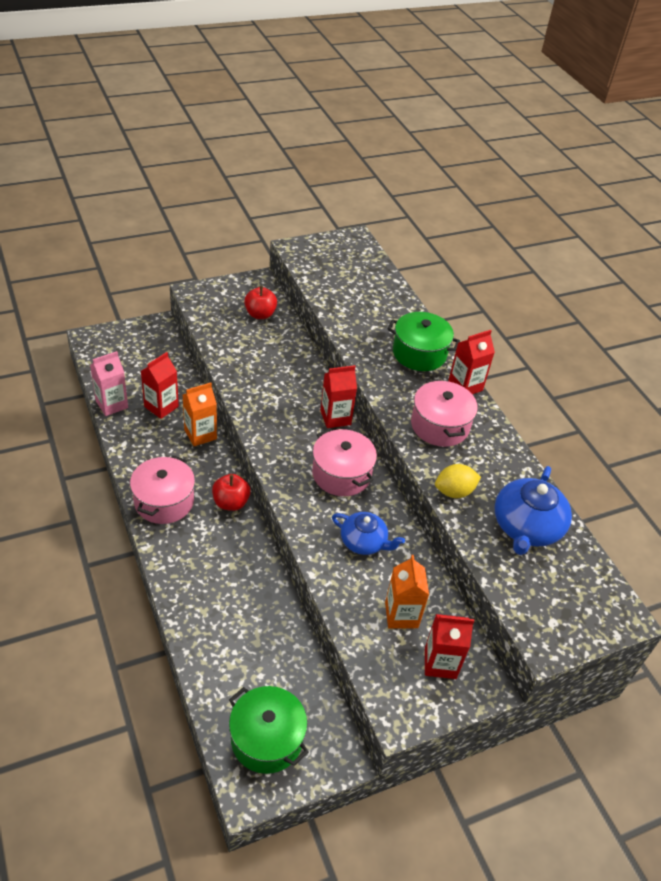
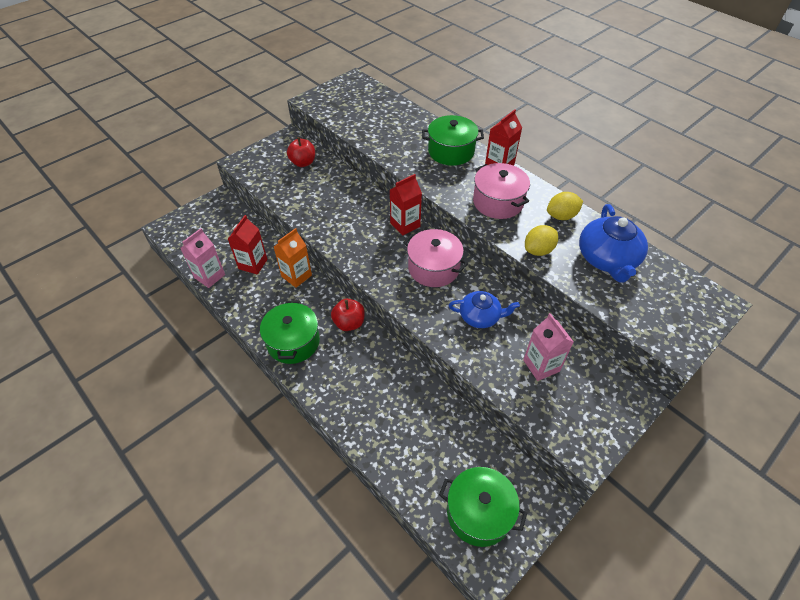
camera: 15 degrees left, 5 degrees up
pink pot [130,455,195,524] -> green pot [260,301,320,364]
orange carton [385,555,429,629] -> pink carton [523,313,574,381]
red carton [425,614,474,679] -> none
none -> yellow lemon [547,192,583,220]

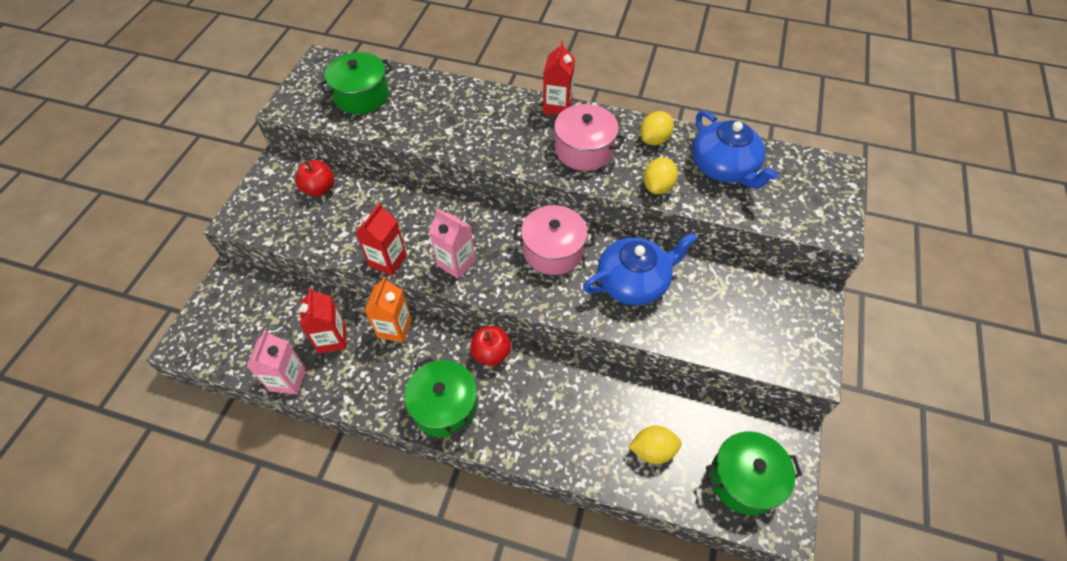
camera: 30 degrees left, 5 degrees up
red carton [390,174,422,235] -> red carton moved to [356,203,407,276]
green pot [422,115,484,166] -> green pot moved to [319,52,393,114]
blue teapot [449,291,520,328] -> blue teapot [583,233,697,306], size x1.55
pink carton [523,313,574,381] -> pink carton moved to [429,209,476,279]
none -> yellow lemon [629,426,682,464]

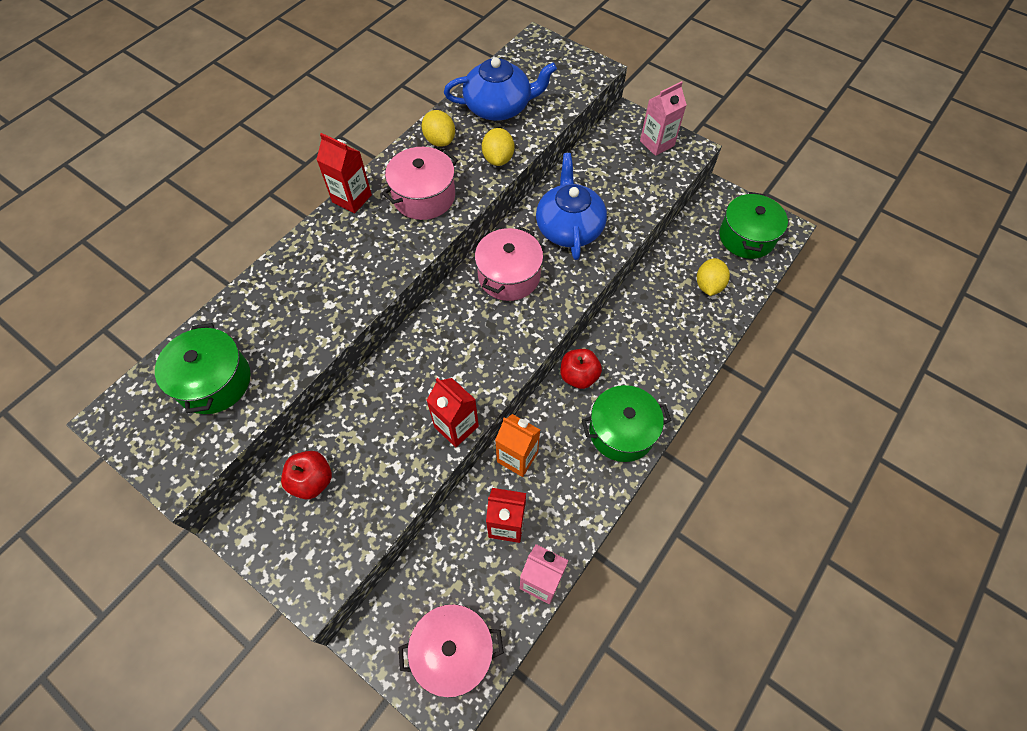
camera: 70 degrees left, 5 degrees up
pink carton [429,209,476,279] -> pink carton moved to [640,81,687,156]
yellow lemon [643,157,678,194] -> yellow lemon turned 45 degrees clockwise [482,128,515,166]
none -> pink pot [398,604,504,698]

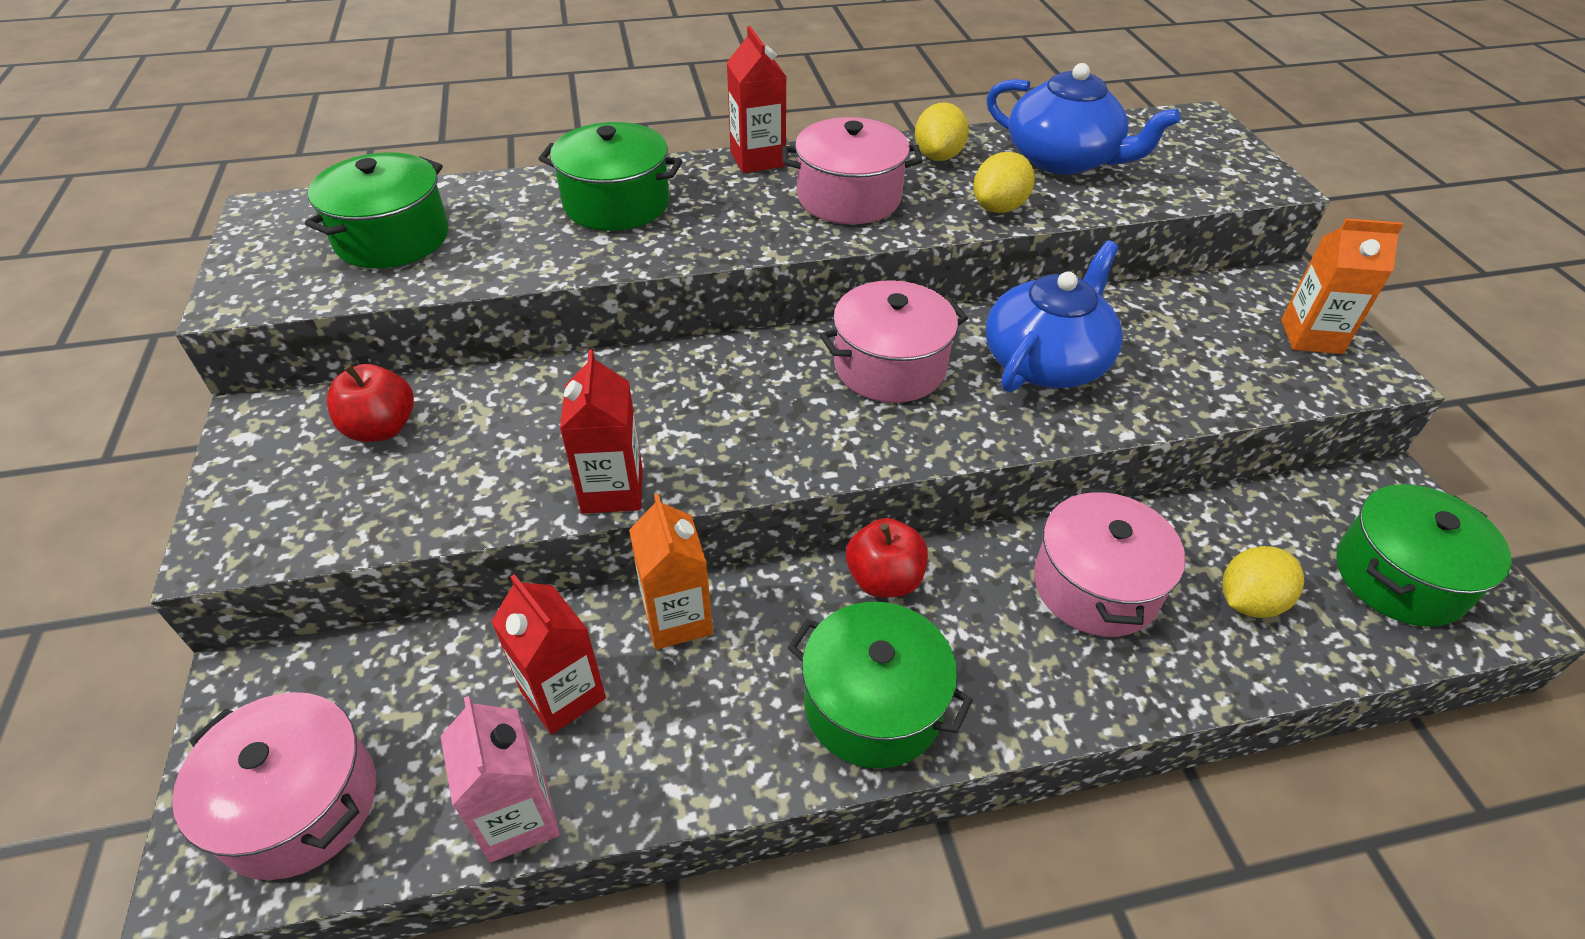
camera: 40 degrees right, 15 degrees down
pink carton [640,81,687,156] -> orange carton [1281,219,1404,354]
none -> green pot [539,122,682,231]
none -> pink pot [1034,488,1186,637]

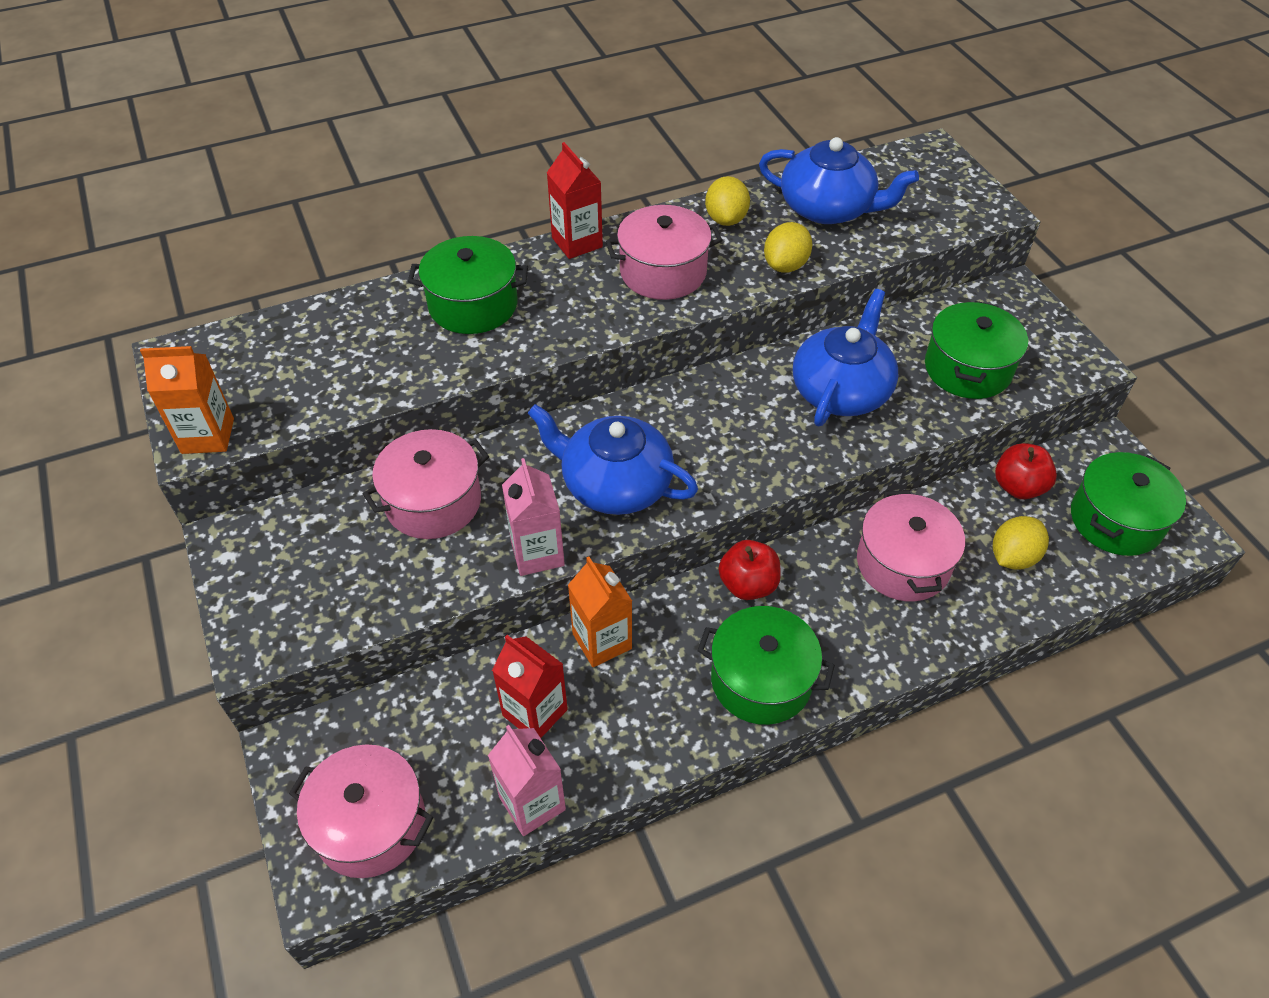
camera: 10 degrees left, 5 degrees up
green pot [305,152,449,268] -> green pot moved to [925,301,1028,399]
red apple [327,364,414,442] -> red apple moved to [995,443,1057,499]
red carton [560,349,642,514] -> pink carton [502,458,565,576]
pink pot [820,280,968,403] -> pink pot moved to [363,429,489,539]
orange carton [1281,219,1404,354] -> orange carton moved to [140,346,234,454]
none -> blue teapot [527,404,698,515]

